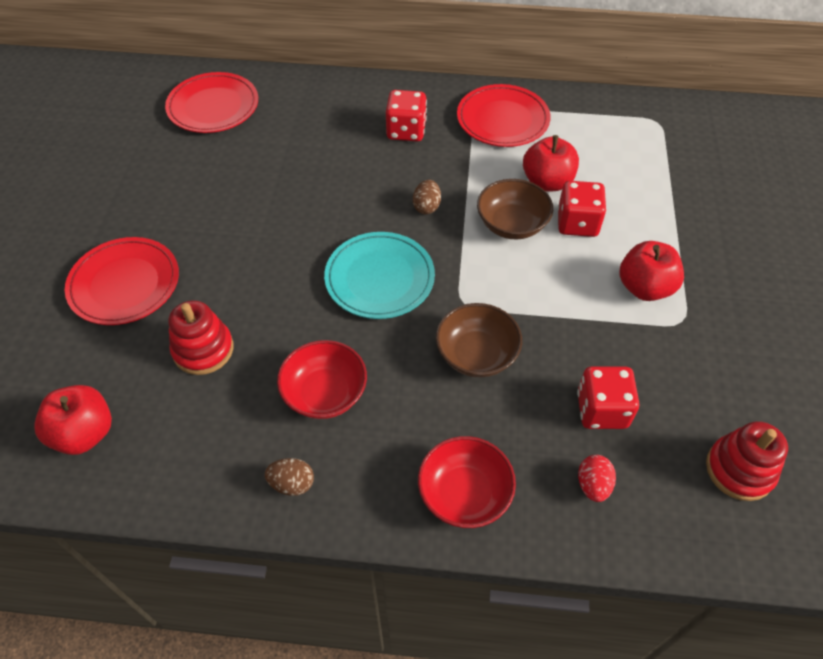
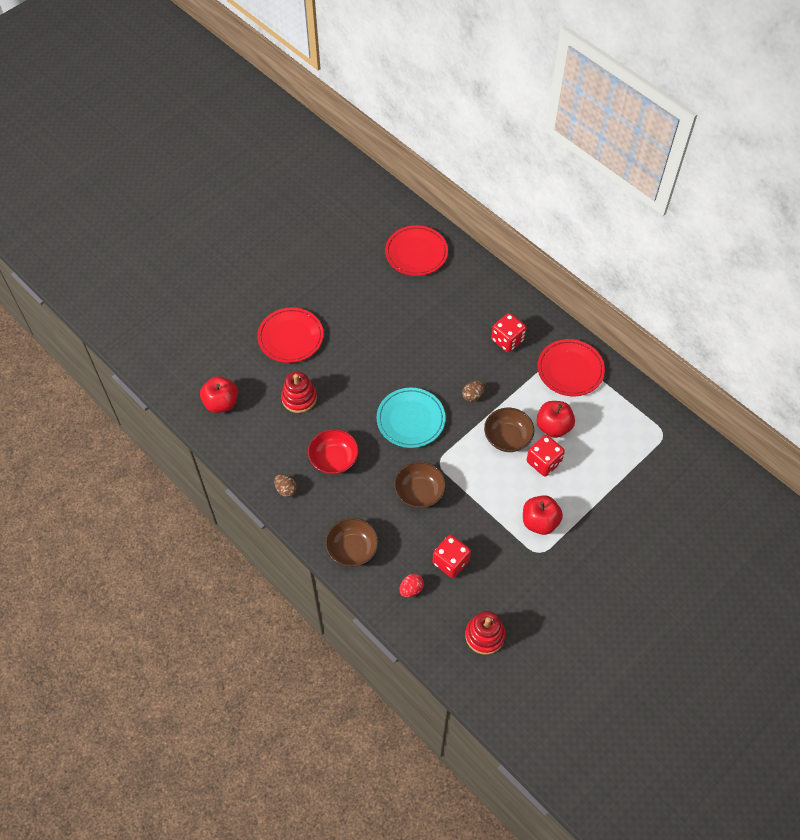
camera: 40 degrees right, 5 degrees up
red bowl [418,436,516,528] -> brown bowl [325,518,379,567]

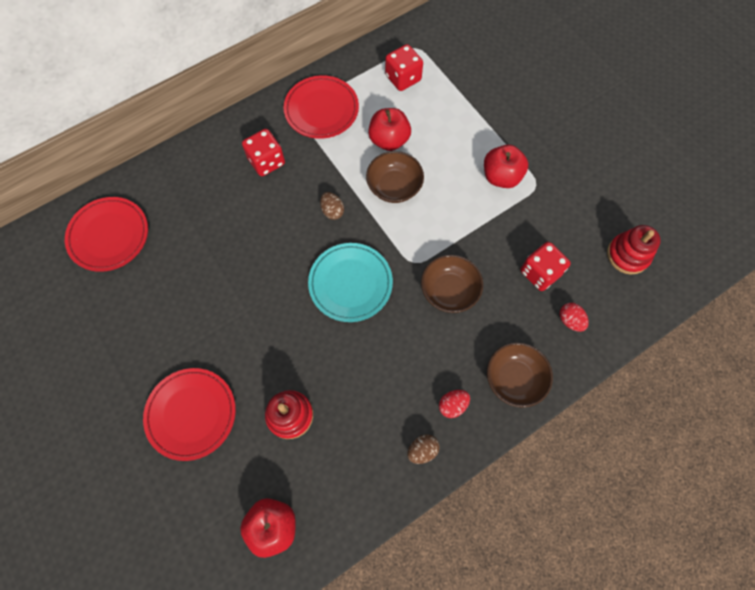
camera: 80 degrees left, 10 degrees up
red bowl [308,429,359,475] -> none
red dice [527,435,565,477] -> red dice moved to [385,44,423,91]
none -> red egg [439,390,470,418]

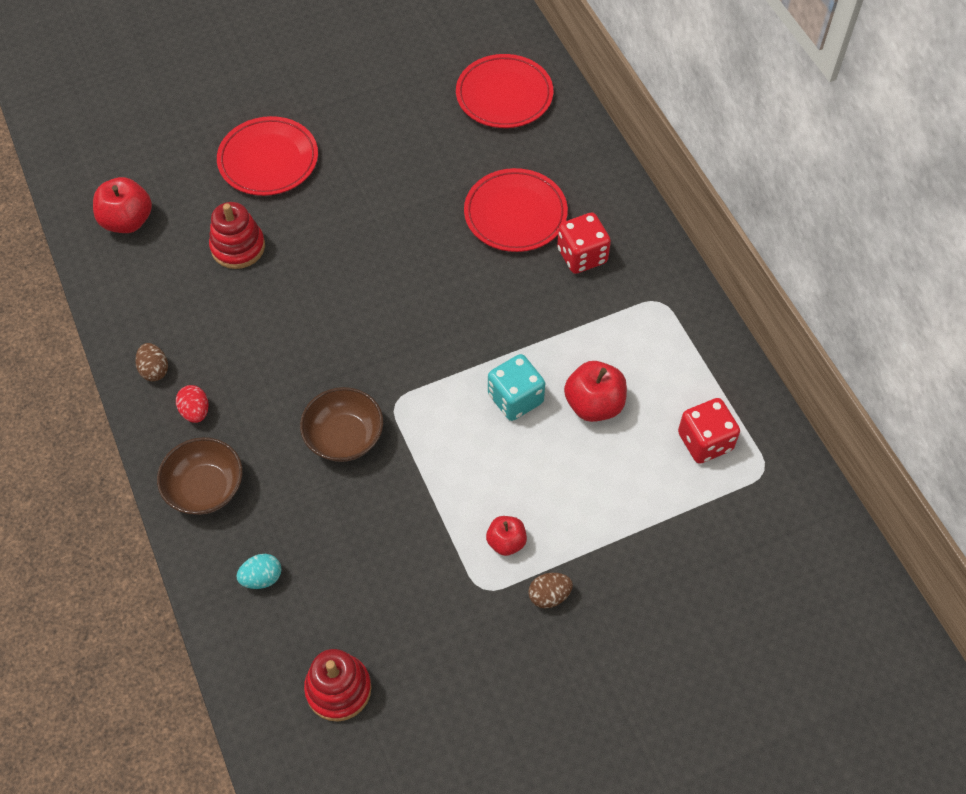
camera: 100 degrees right, 10 degrees down
red plate [283,75,359,139] -> red plate moved to [464,168,568,252]
turquoise plate [308,243,393,322] -> none
brown egg [320,192,344,220] -> brown egg moved to [528,573,573,608]
brown bowl [366,151,424,203] -> turquoise dice [488,354,545,421]
red apple [484,144,528,188] -> red apple [486,516,527,556], size x0.61
red dice [521,242,571,291] -> none
red egg [560,303,589,332] -> turquoise egg [236,554,281,589]

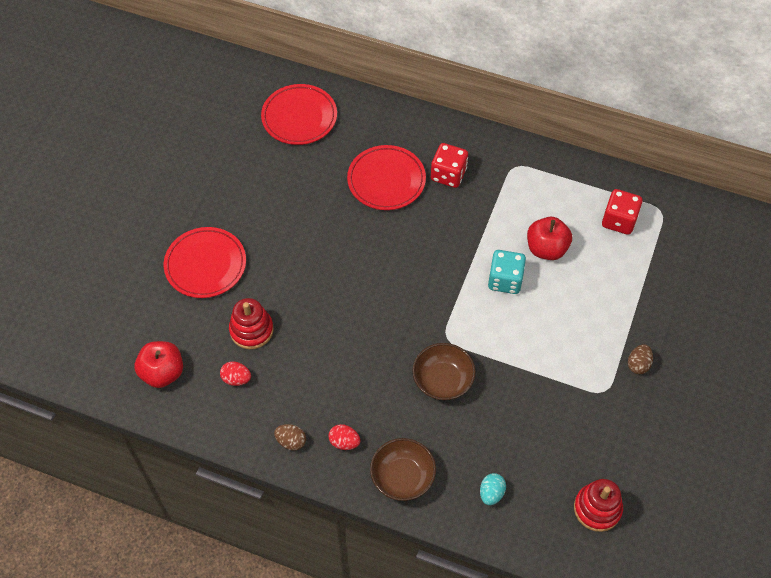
camera: 45 degrees left, 0 degrees up
red apple [486,516,527,556] -> none
none -> red egg [220,361,251,386]

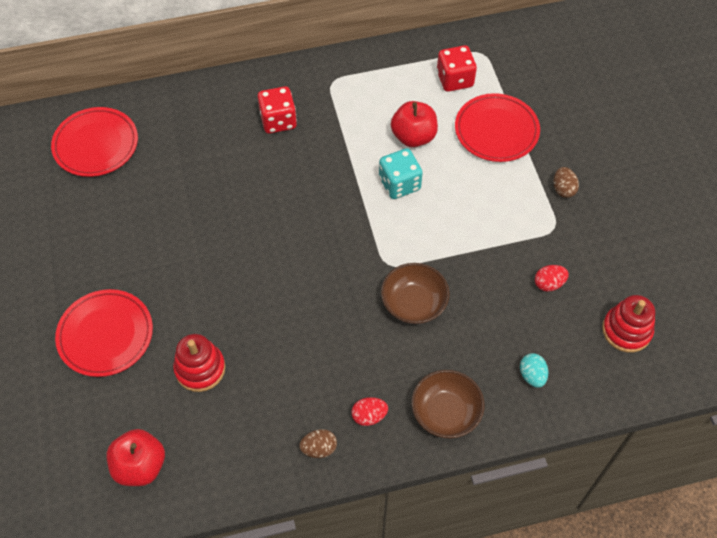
camera: 35 degrees left, 0 degrees up
red egg [220,361,251,386] -> red egg moved to [535,265,569,292]
red plate [347,145,426,210] -> red plate moved to [455,93,540,162]

